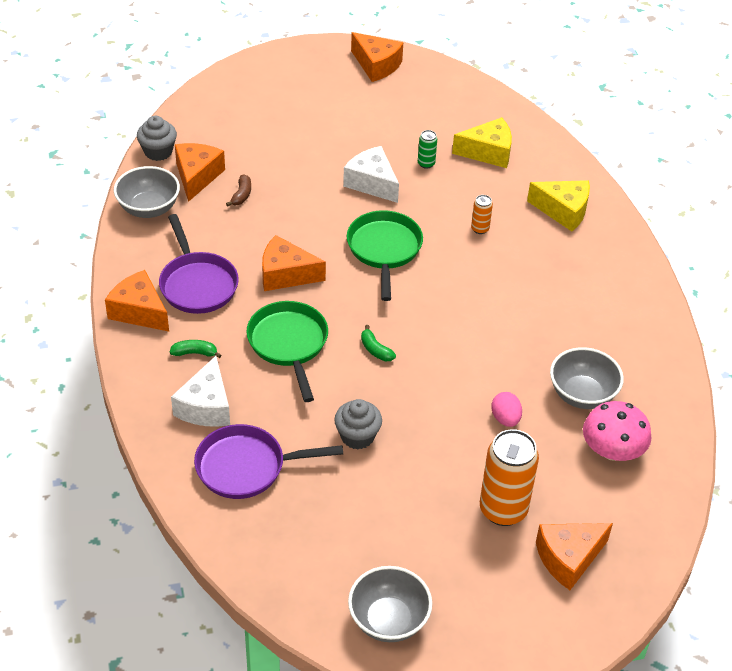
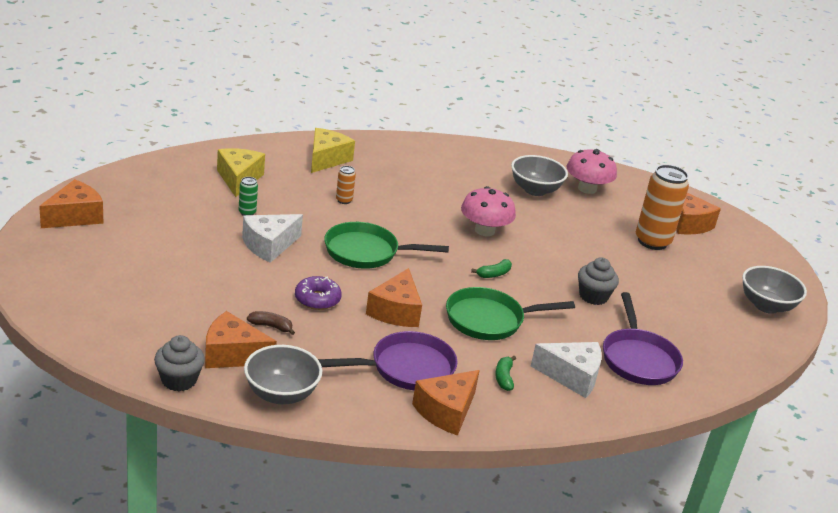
camera: 90 degrees left, 15 degrees down
pink egg [491,392,522,427] -> none
none -> purple donut [295,276,342,310]
none -> pink mushroom [461,186,516,236]

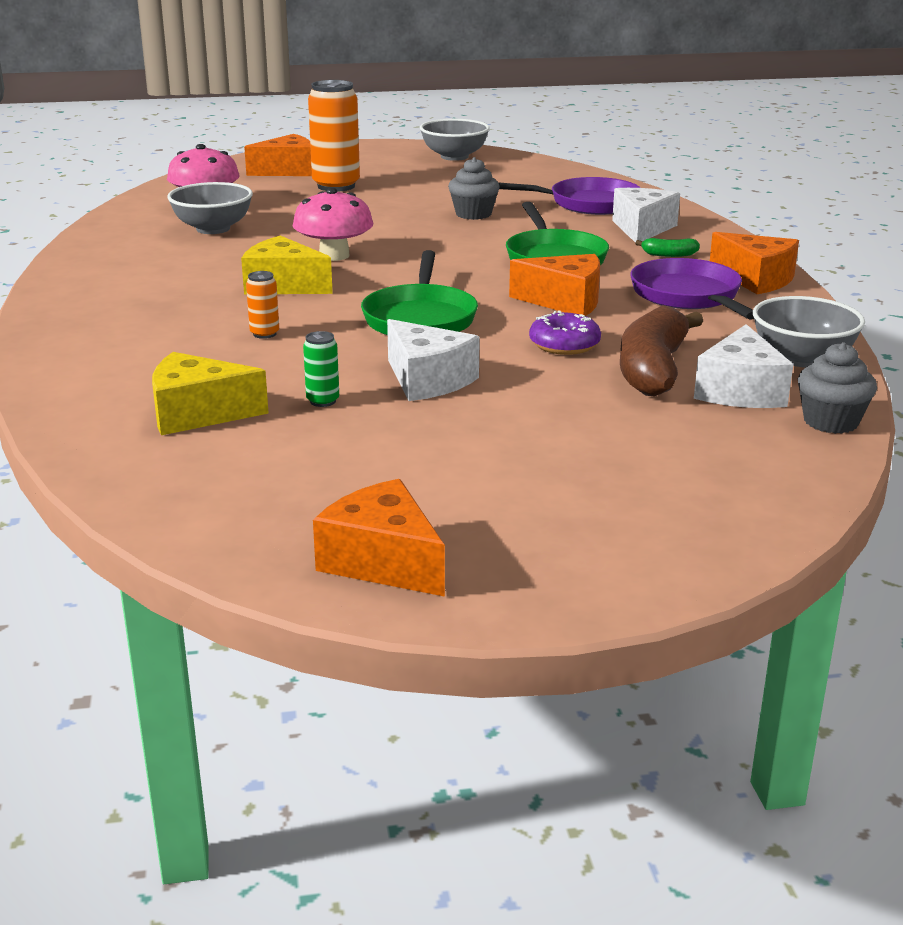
camera: 85 degrees left, 5 degrees down
orange cheese [205,311,277,368] -> white cheese [694,324,793,408]
brown banana [247,311,295,335] -> brown banana [620,305,703,397], size x2.28
yellow cheese [311,128,355,173] -> yellow cheese moved to [241,235,333,294]
green banana [471,259,512,278] -> none

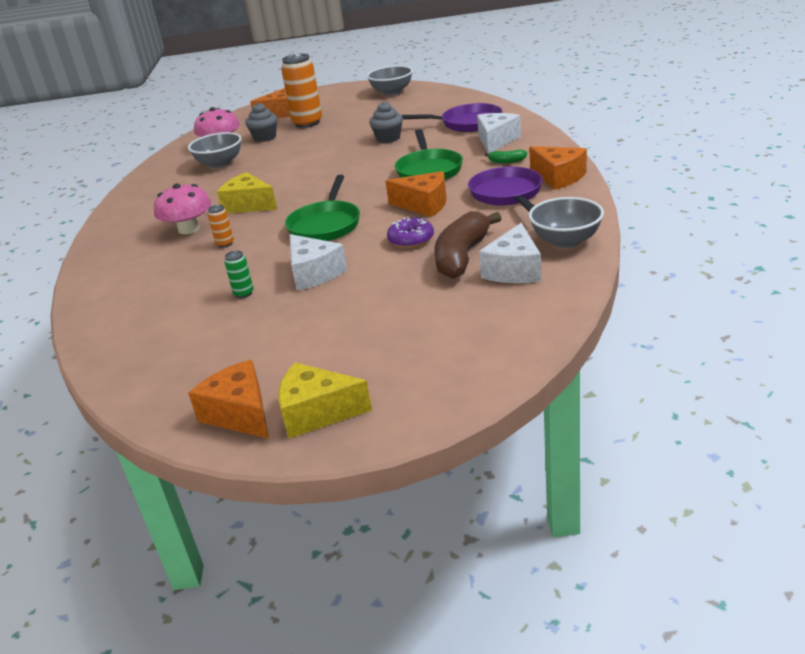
camera: 10 degrees right, 5 degrees up
yellow cheese [152,352,269,435] -> yellow cheese moved to [278,363,372,439]
pink mushroom [293,188,373,261] -> pink mushroom moved to [154,184,212,234]
grey cupcake [798,342,877,434] -> grey cupcake moved to [246,103,277,142]

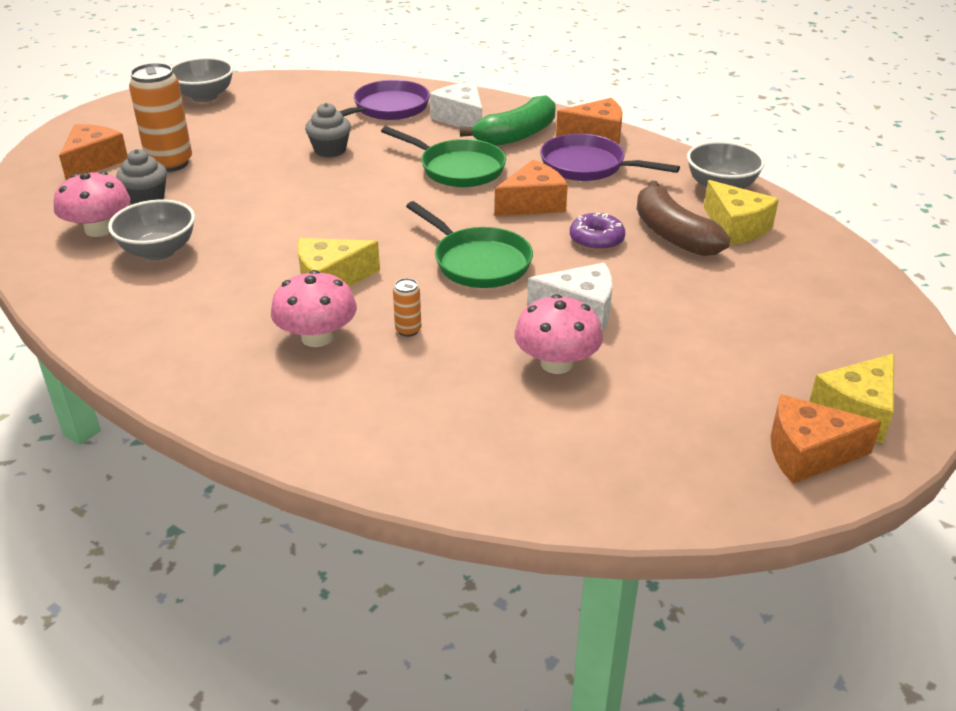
camera: 55 degrees left, 5 degrees up
green can [224,251,254,298] -> pink mushroom [514,294,603,374]
white cheese [479,223,542,283] -> yellow cheese [704,180,779,245]
green banana [484,150,527,163] -> green banana [460,95,556,146], size x2.28

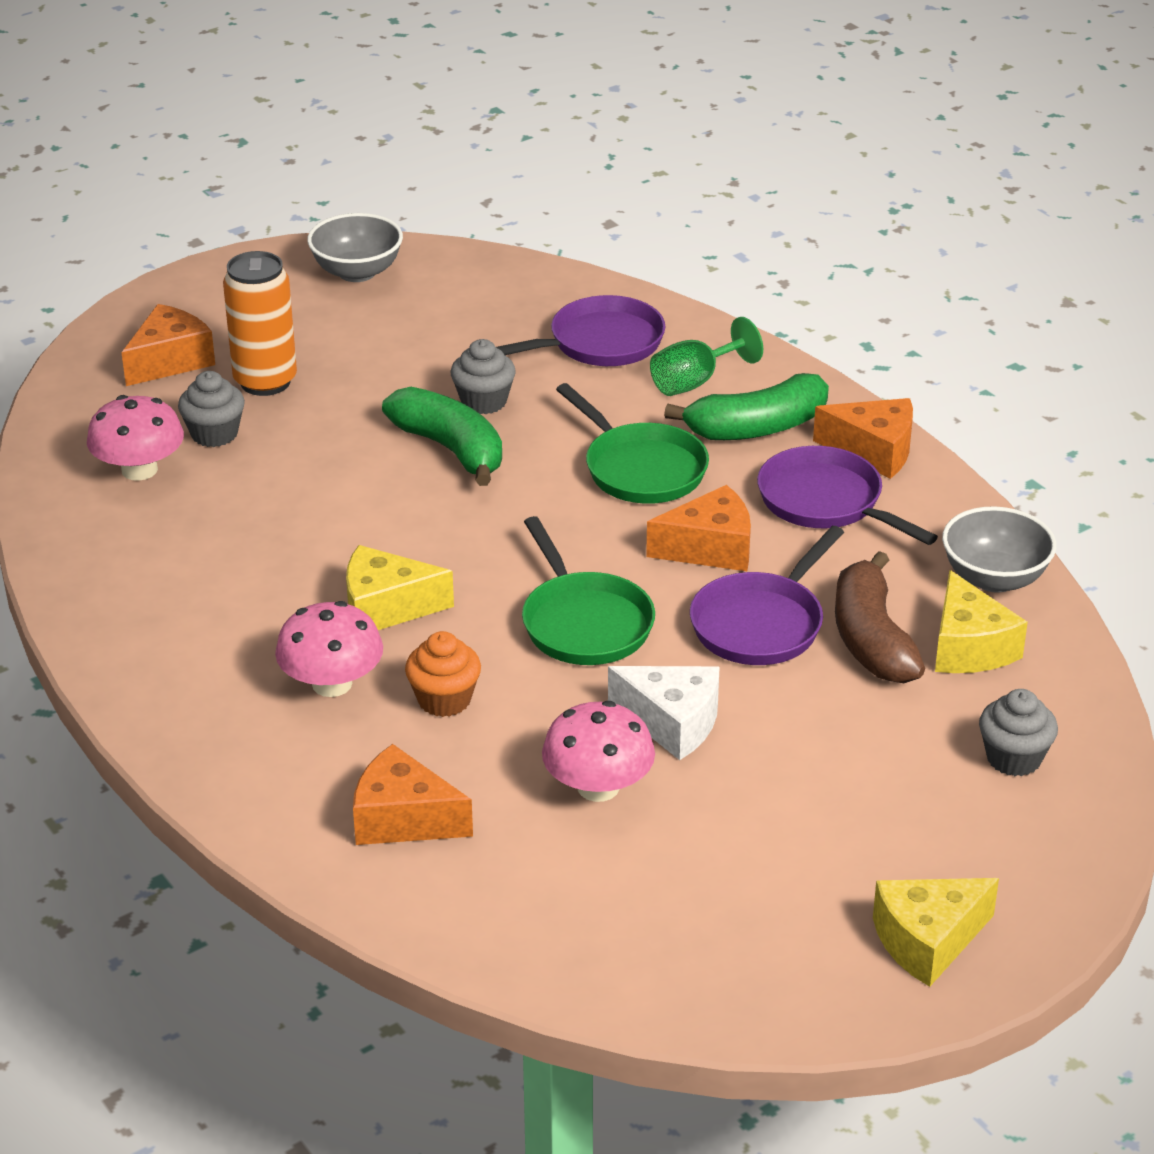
camera: 20 degrees right, 0 degrees up
grey bowl [108,200,195,260] -> none
orange can [393,278,421,337] -> orange cupcake [405,631,481,717]
white cheese [430,82,482,127] -> green goblet [650,317,763,396]
purple donut [570,213,625,251] -> purple pan [690,526,844,665]
orange cheese [771,394,881,484] -> orange cheese moved to [353,744,473,845]
none -> green banana [382,387,502,486]
none -> grey cupcake [979,689,1058,776]

